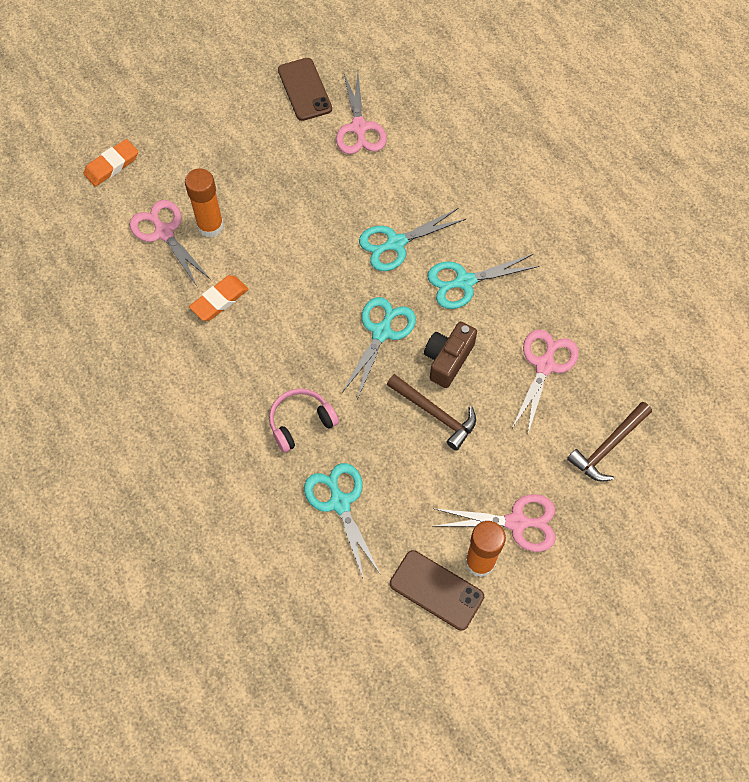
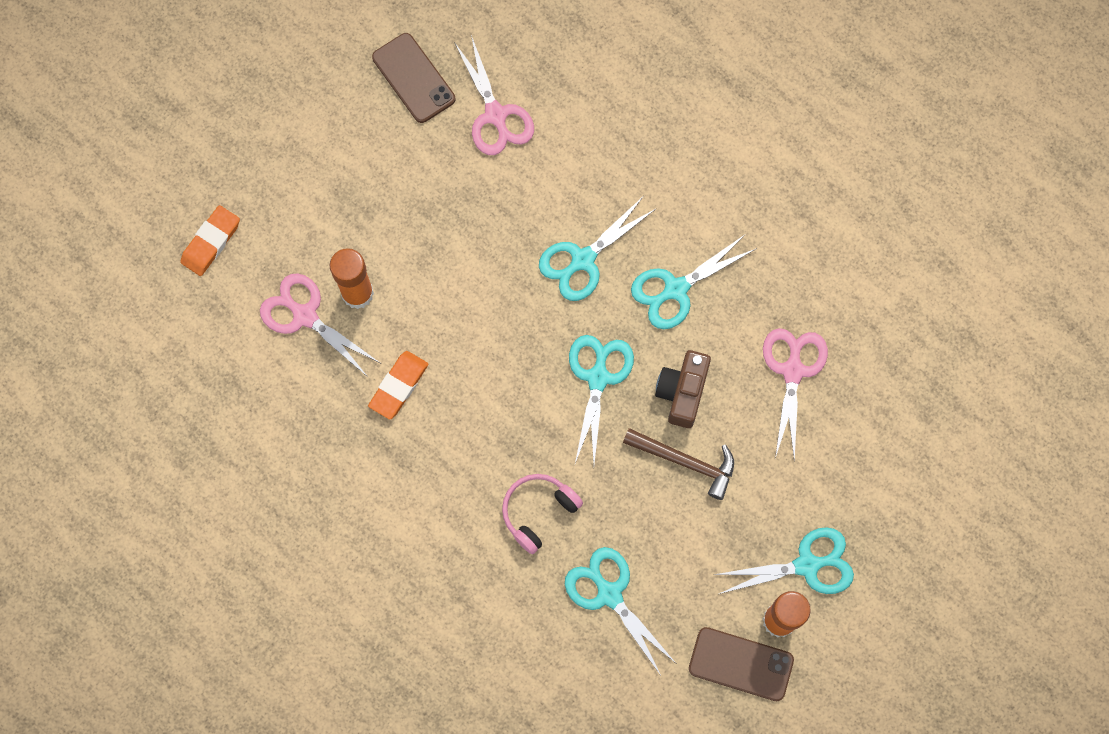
camera: 15 degrees left, 10 degrees up
pink scissors [435,494,556,552] -> turquoise scissors [713,527,854,594]
brown hammer [567,402,652,482] -> none

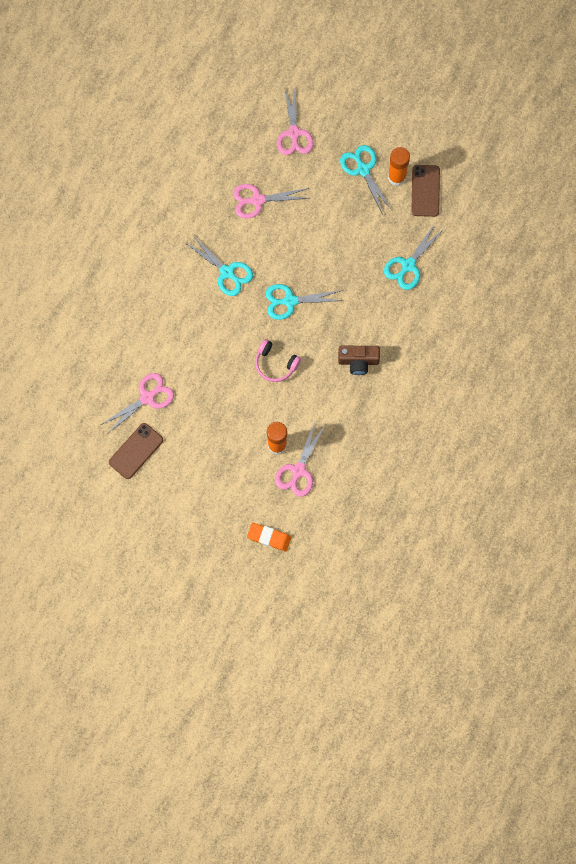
camera: 105 degrees left, 0 degrees up
orange eraser [368,351,428,419] -> none
pink headphones [502,474,583,554] -> pink headphones moved to [255,339,301,382]
turquoise scissors [539,197,657,301] -> none
brown hammer [623,428,734,500] -> none
brown camera [655,350,711,428] -> brown camera moved to [338,346,380,375]
none -> pink scissors [277,85,313,155]

